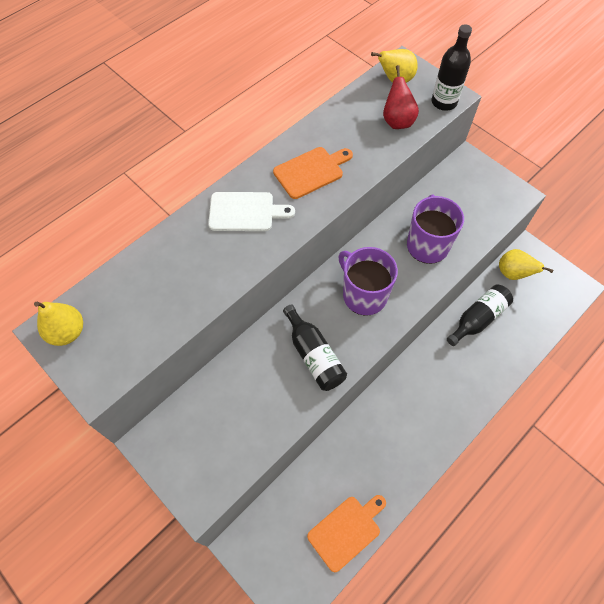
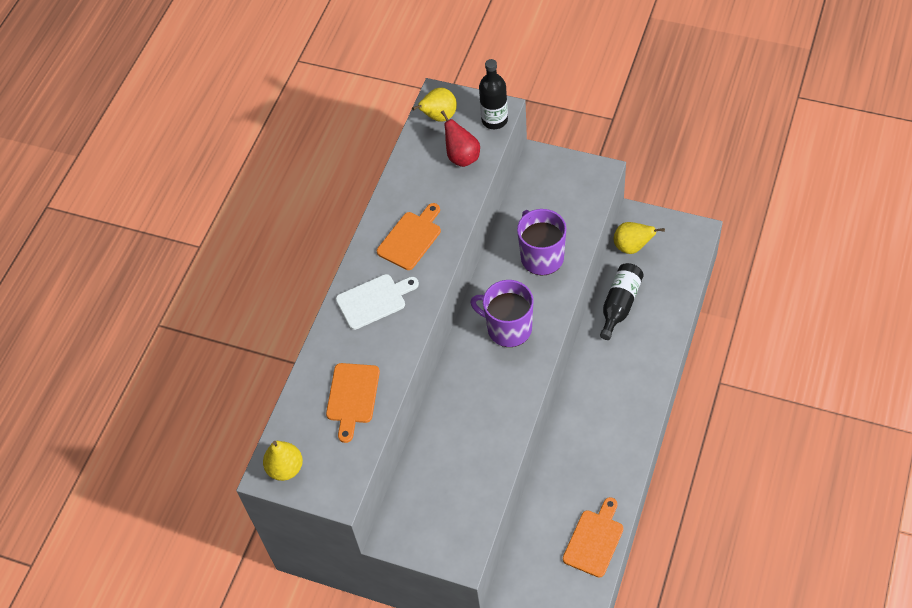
camera: 20 degrees left, 5 degrees down
black bottle [283,305,347,391] -> none
none -> orange cutting board [326,363,380,443]

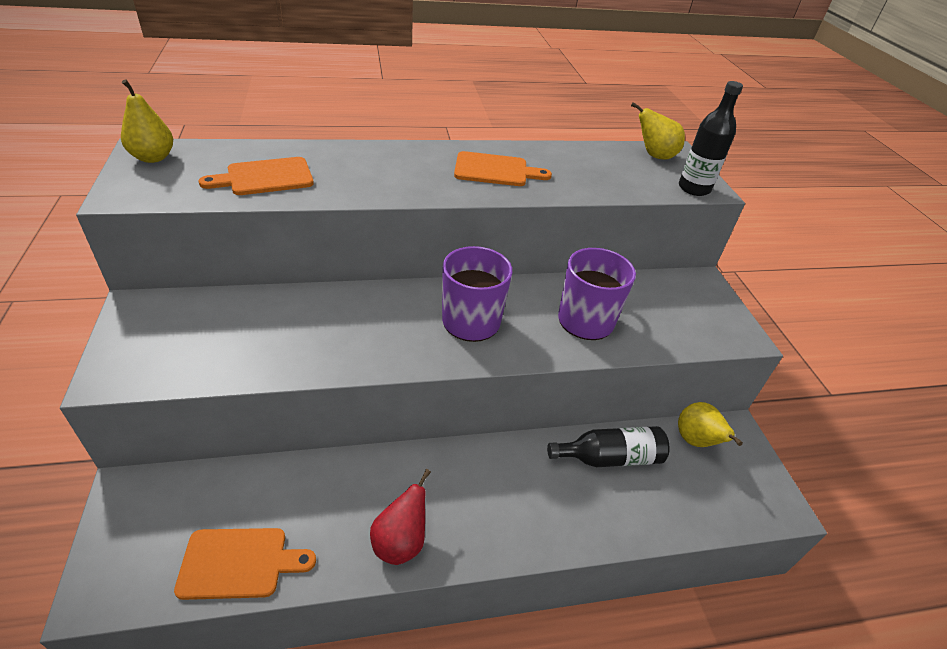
camera: 50 degrees right, 15 degrees down
white cutting board [336,274,419,330] -> none
red pear [441,110,480,167] -> red pear moved to [370,469,431,565]

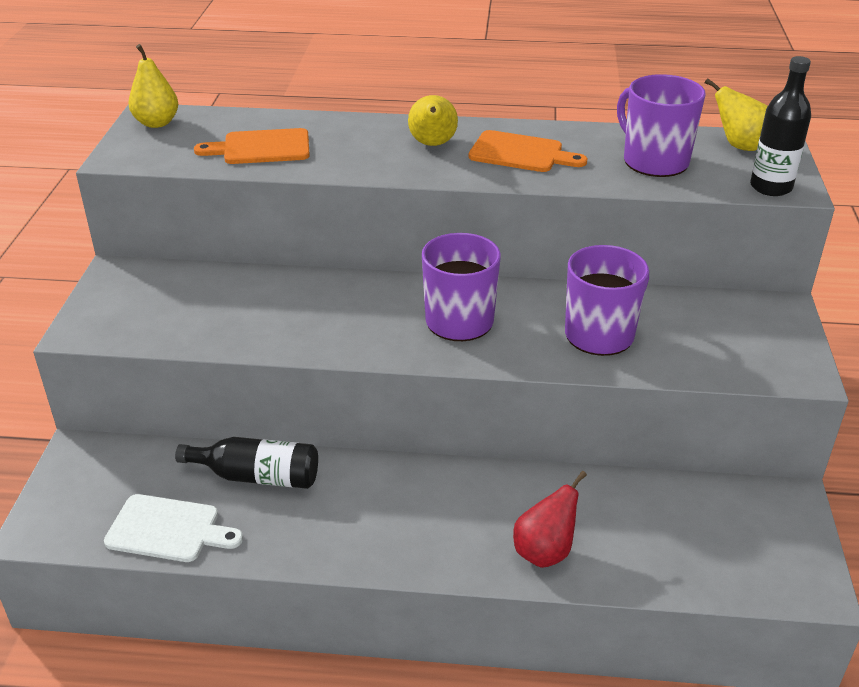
camera: 20 degrees right, 5 degrees down
orange cutting board [174,528,316,600] -> white cutting board [104,494,243,562]
red pear [370,469,431,565] -> red pear moved to [513,471,587,568]
black bottle [547,426,669,467] -> black bottle moved to [175,437,318,489]
yellow pear [678,402,743,447] -> yellow pear moved to [408,95,458,146]
none -> purple mug [617,74,706,177]

